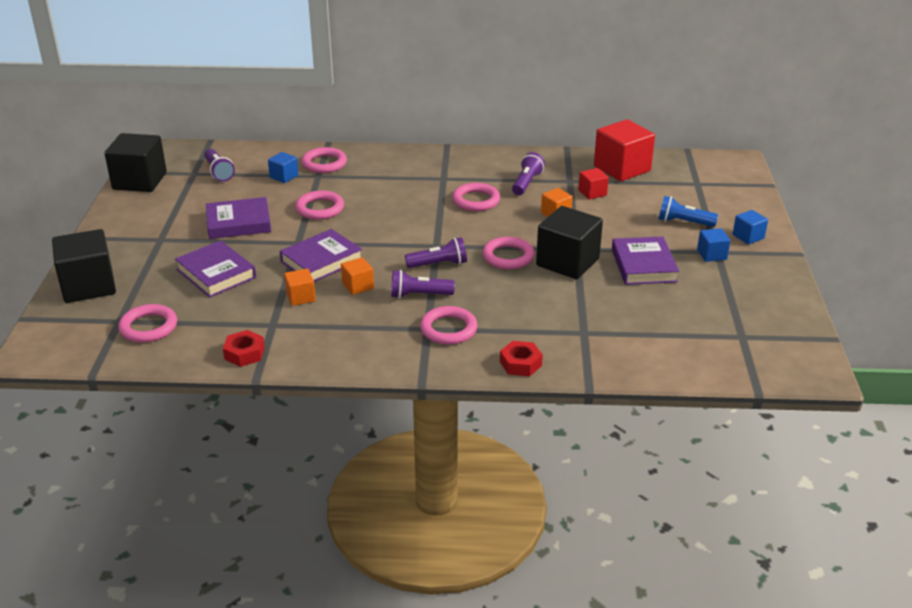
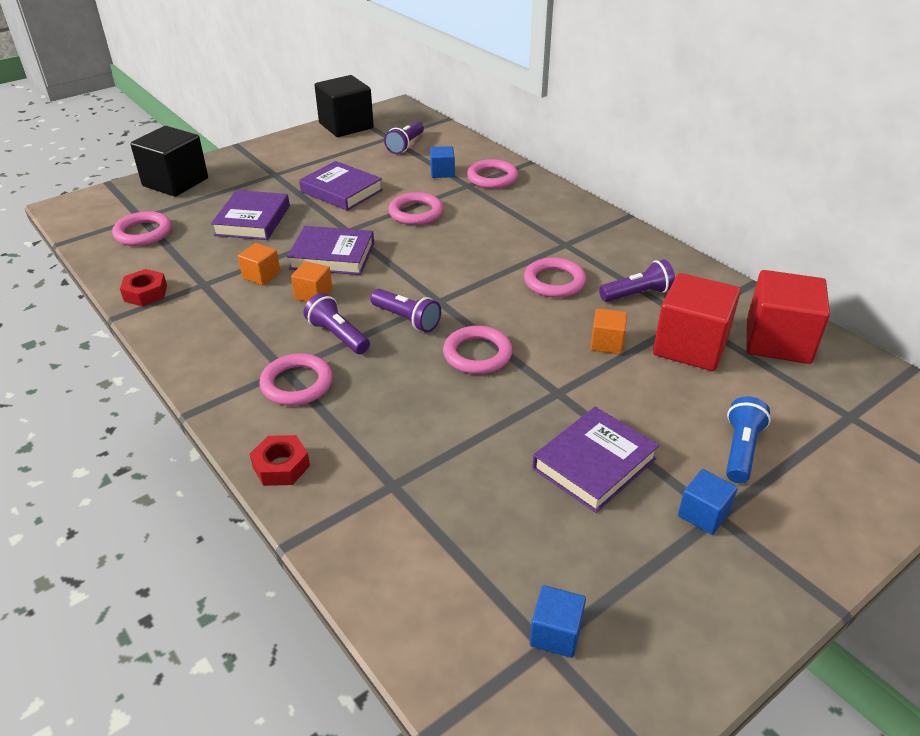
camera: 50 degrees right, 5 degrees up
black cube [536,206,603,279] -> none
red cube [578,168,609,200] -> red cube [653,273,741,371], size x2.01
blue flashlight [658,196,718,227] -> blue flashlight turned 45 degrees clockwise [726,396,771,483]
blue cube [733,210,768,245] -> blue cube moved to [530,585,586,658]

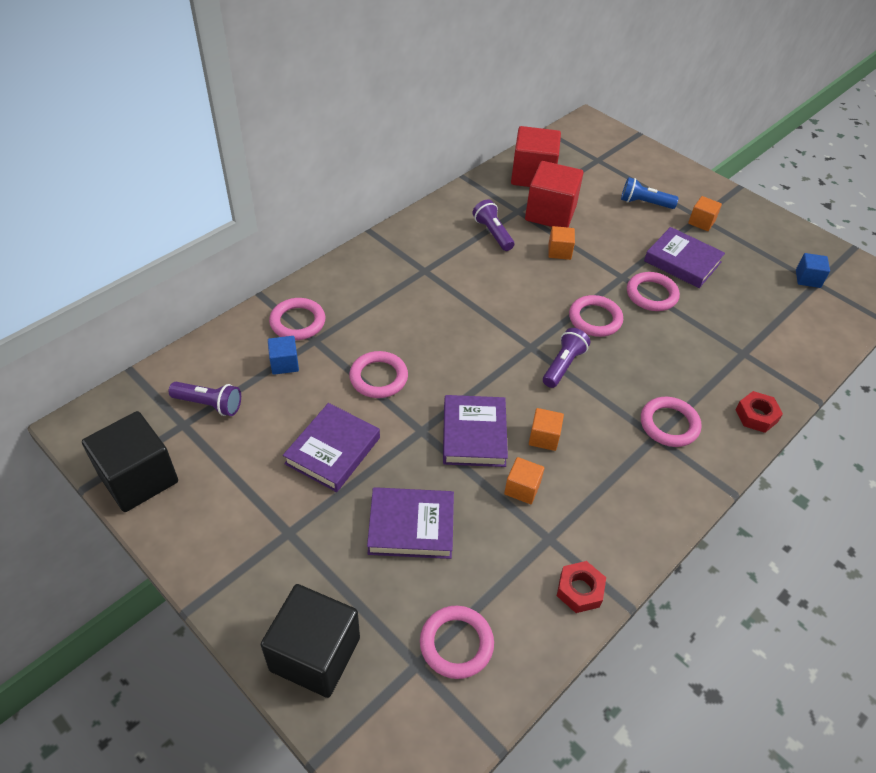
camera: 100 degrees left, 10 degrees up
purple flashlight [304,293,370,354] -> none
pink ring [524,258,586,298] -> pink ring moved to [627,272,680,311]
blue cube [678,469,738,535] -> orange cube [688,196,722,231]

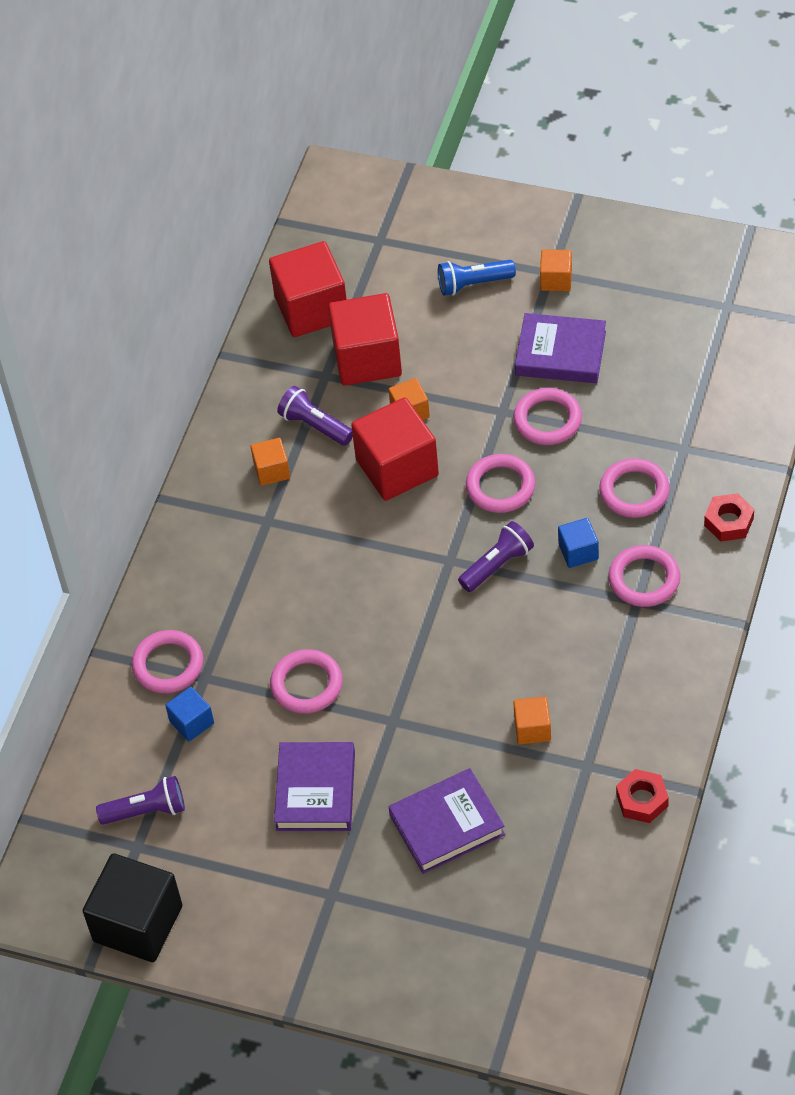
camera: 20 degrees left, 5 degrees up
black cube [260,584,360,698] -> none
pink ring [420,606,494,679] -> pink ring moved to [599,458,670,518]
purple book [443,395,508,467] -> none
orange cube [529,408,564,451] -> orange cube moved to [251,438,290,486]
purple flashlight [543,328,590,388] -> purple flashlight turned 45 degrees clockwise [458,521,534,592]
blue cube [796,253,830,288] -> blue cube moved to [558,518,599,568]
none -> red cube [351,398,439,501]

